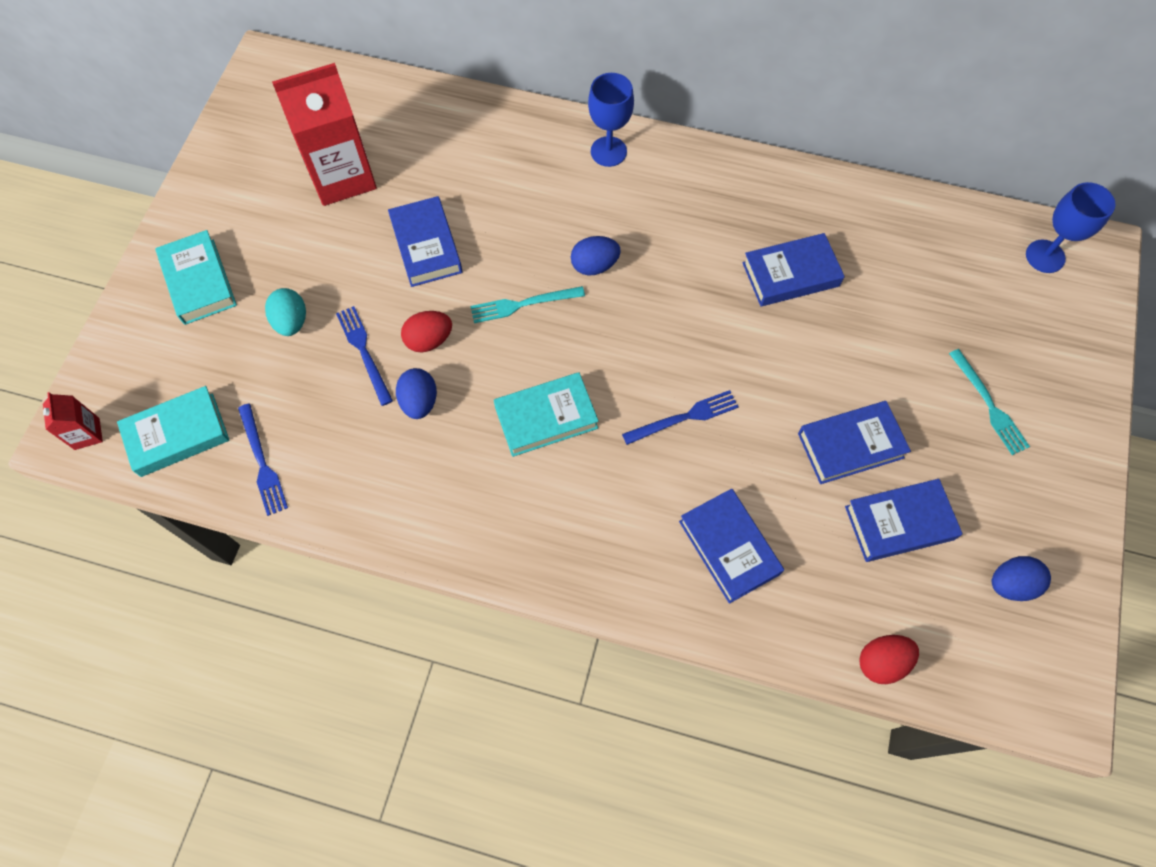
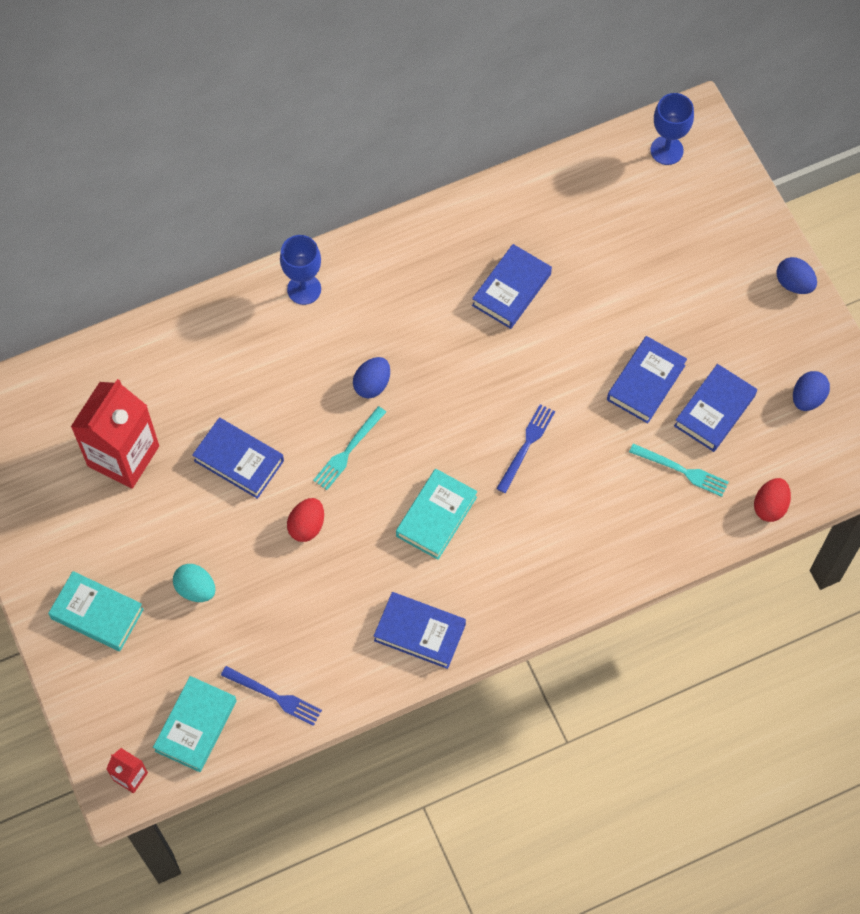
camera: 40 degrees left, 0 degrees up
blue fork [336,306,393,406] -> none
blue egg [396,368,437,419] -> blue egg moved to [776,257,817,294]
blue book [679,489,784,604] -> blue book moved to [374,592,466,669]
turquoise fork [949,349,1030,455] -> turquoise fork moved to [629,443,729,497]

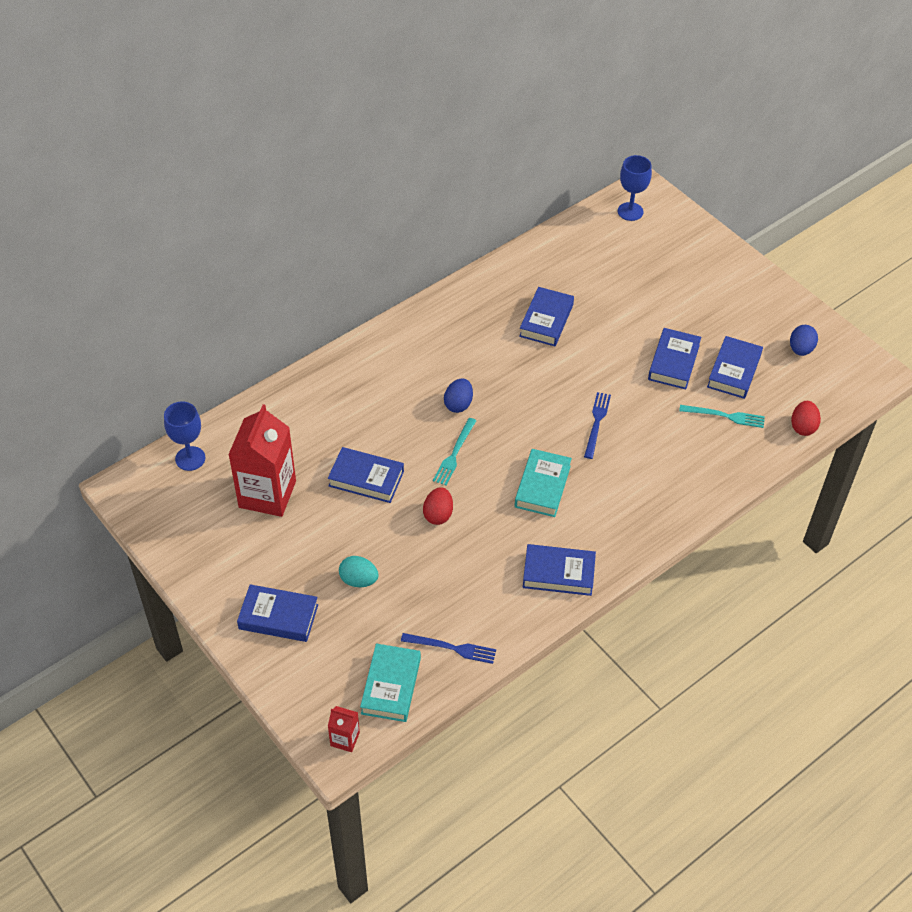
camera: 15 degrees left, 15 degrees down
turquoise book [48,571,144,651] -> blue book [237,584,318,642]
blue goblet [280,235,321,305] -> blue goblet moved to [164,401,205,471]
blue egg [776,257,817,294] -> none

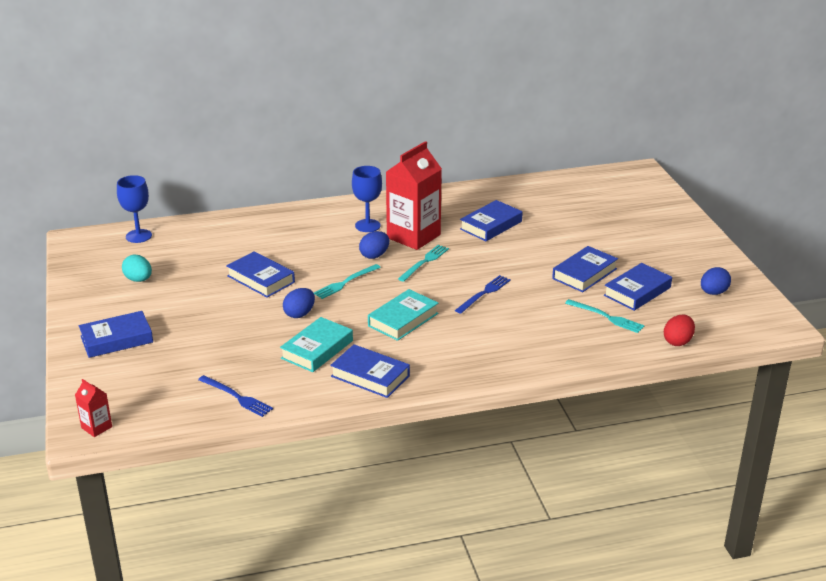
camera: 25 degrees right, 20 degrees down
red carton [228,404,296,517] -> red carton moved to [386,141,442,250]
blue book [237,584,318,642] -> blue book turned 60 degrees counterclockwise [79,311,153,358]
turquoise egg [339,556,379,587] -> turquoise egg moved to [122,255,152,282]
turquoise book [360,644,421,722] -> turquoise book moved to [280,317,353,372]
red egg [423,487,453,525] -> blue egg [283,288,315,318]
blue goblet [618,155,652,221] -> blue goblet moved to [352,166,382,232]
none -> turquoise fork [398,245,449,282]

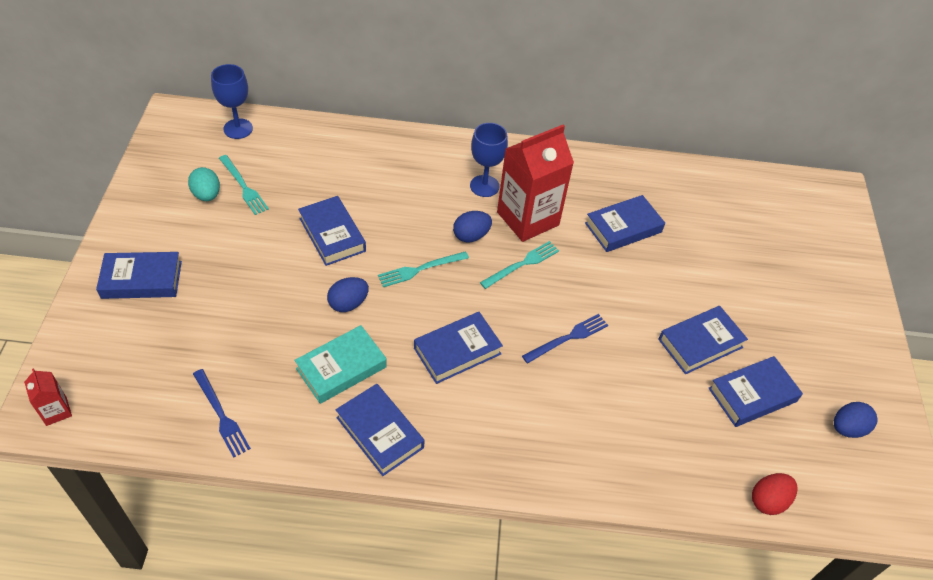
camera: 15 degrees right, 20 degrees up
turquoise book [368,289,438,341] -> blue book [414,312,503,384]
turquoise fork [565,299,645,333] -> turquoise fork moved to [219,155,269,215]

